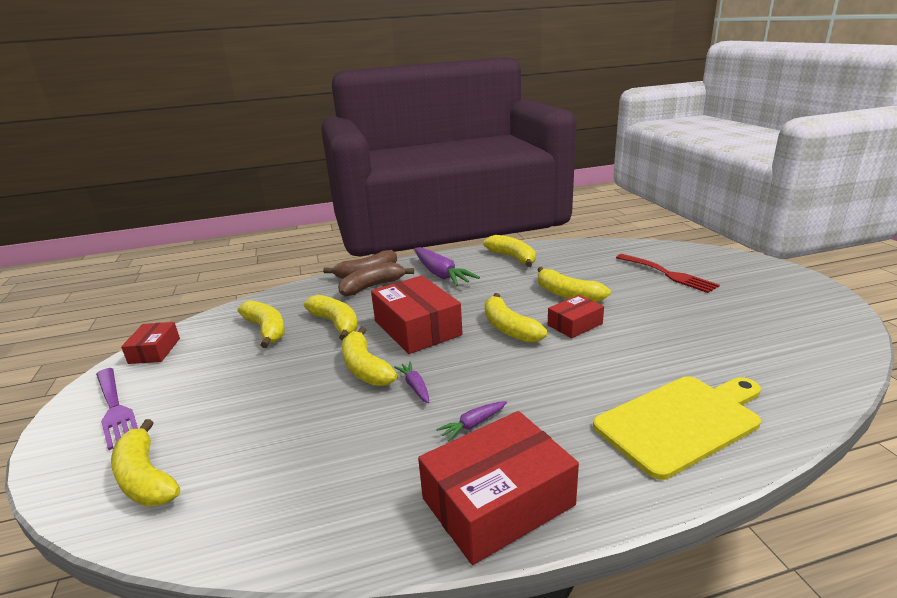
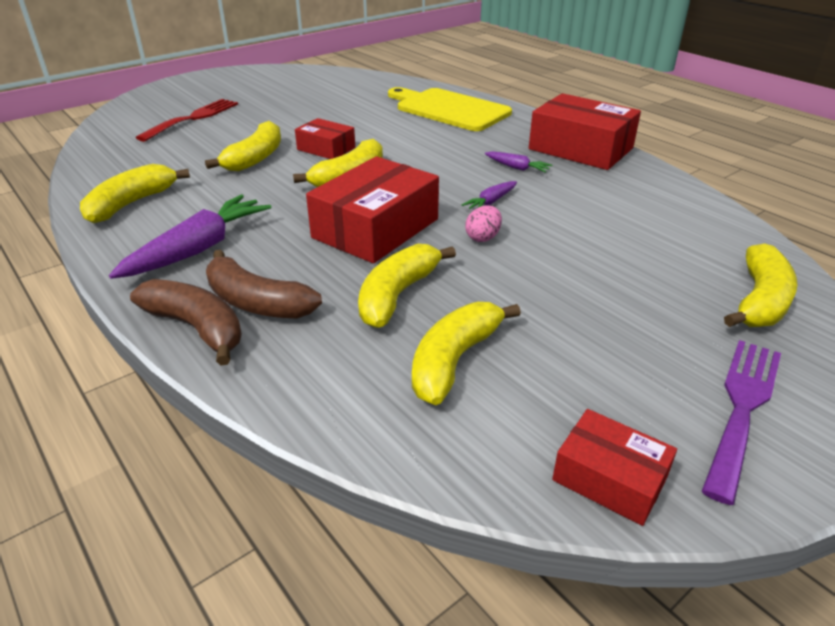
camera: 115 degrees left, 10 degrees up
red box [121,322,180,364] -> red box turned 60 degrees clockwise [552,409,677,526]
yellow banana [342,327,397,386] -> pink egg [465,205,502,242]

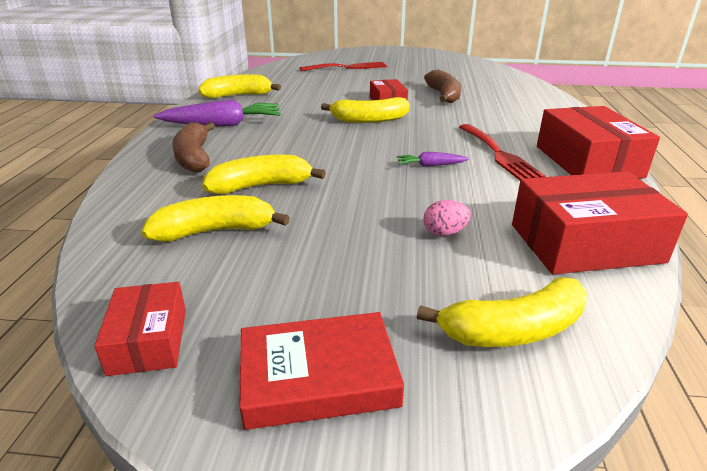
camera: 45 degrees right, 5 degrees down
brown banana [130,279,242,366] -> brown banana moved to [424,69,461,103]
yellow banana [205,121,281,171] -> none
red box [306,156,439,263] -> red box moved to [512,171,688,274]
yellow cutting board [388,87,512,131] -> none
pink egg [465,205,502,242] -> pink egg moved to [423,200,471,236]
purple carrot [485,151,552,173] -> red fork [459,124,545,180]
purple fork [702,340,781,505] -> red book [239,312,404,430]

